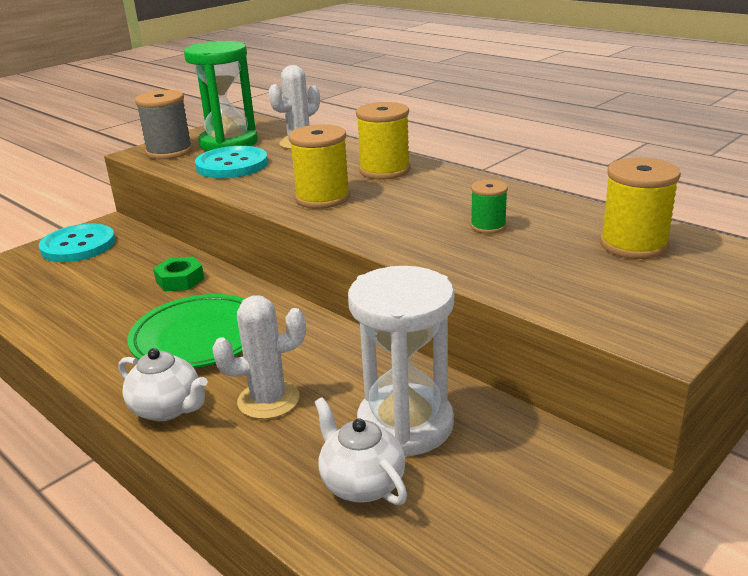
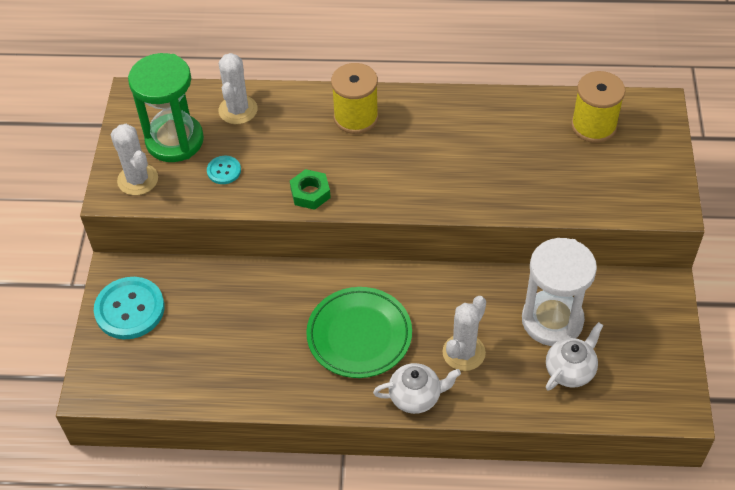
camera: 40 degrees left, 25 degrees up
grey spool [135,90,193,159] -> white cactus [110,124,158,195]
green nut [153,257,204,291] -> green nut moved to [290,169,331,210]
turquoise button [195,146,268,178] -> turquoise button [207,156,241,184], size x0.50
yellow spool [289,124,350,209] -> none
white teapot [314,397,407,505] -> white teapot turned 120 degrees clockwise [546,322,603,390]
green spool [470,180,508,234] -> none

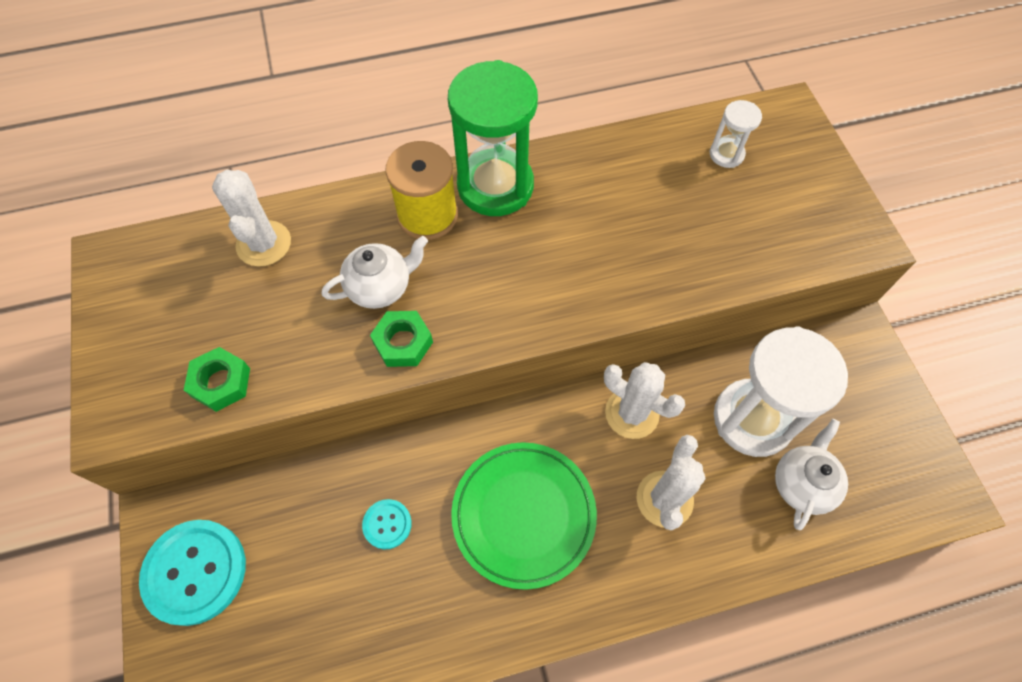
camera: 20 degrees left, 10 degrees up
white cactus [110,124,158,195] -> white cactus moved to [604,362,685,439]
green hourglass [128,53,204,162] -> green hourglass moved to [448,60,538,216]
turquoise button [207,156,241,184] -> turquoise button moved to [362,499,412,549]
white teapot [373,363,461,414] -> white teapot moved to [322,236,428,309]
yellow spool [571,71,625,143] -> white hourglass [710,100,762,168]
none -> green nut [184,347,250,412]

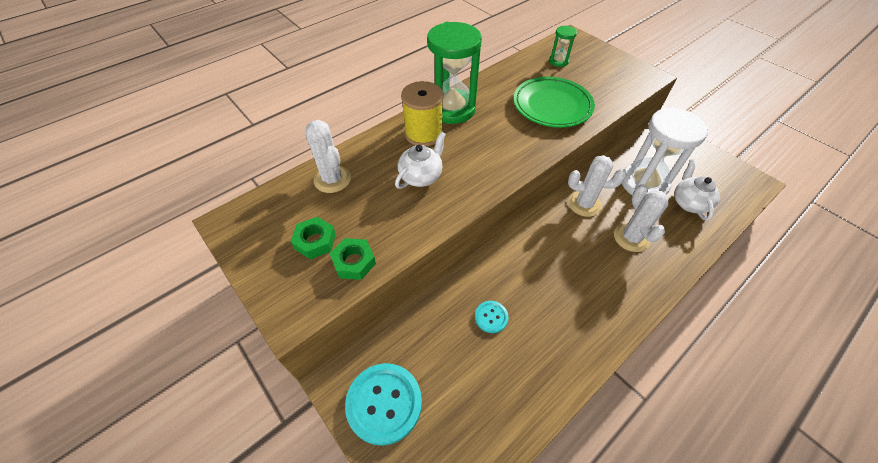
camera: 25 degrees left, 10 degrees down
green nut [370,311,433,367] -> green nut moved to [291,217,336,259]
green plate [451,442,597,590] -> green plate moved to [513,77,595,128]
white hourglass [710,100,762,168] -> green hourglass [549,25,577,67]

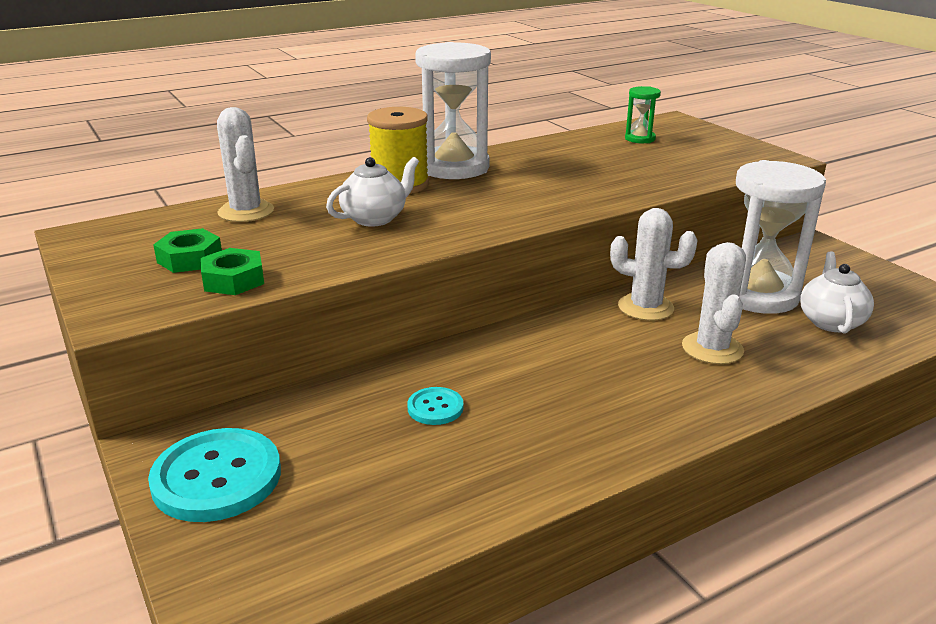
camera: 10 degrees right, 25 degrees down
green hourglass [427,22,482,124] -> white hourglass [415,42,491,179]
green plate [513,77,595,128] -> none

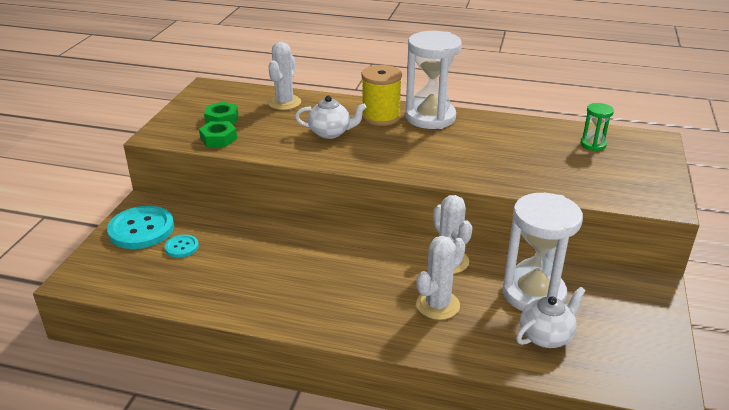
camera: 45 degrees right, 5 degrees up
turquoise button [407,387,464,425] -> turquoise button moved to [165,235,199,258]

